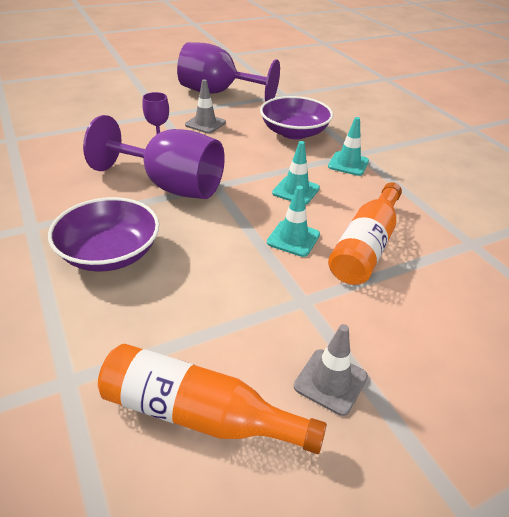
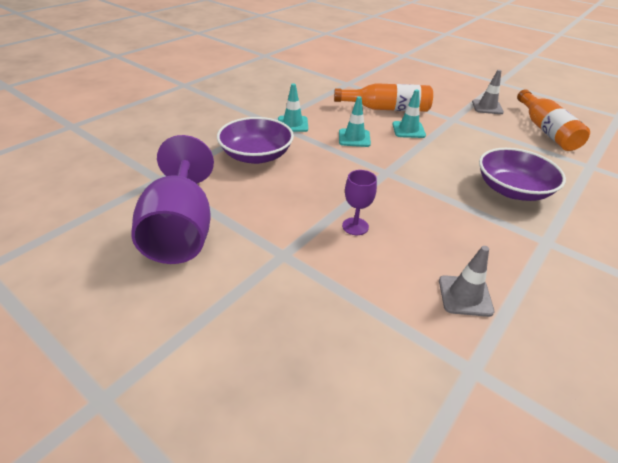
camera: 115 degrees left, 0 degrees up
purple goblet [83,115,225,199] -> none
grey traffic cone [185,79,226,133] -> grey traffic cone moved to [439,246,494,317]

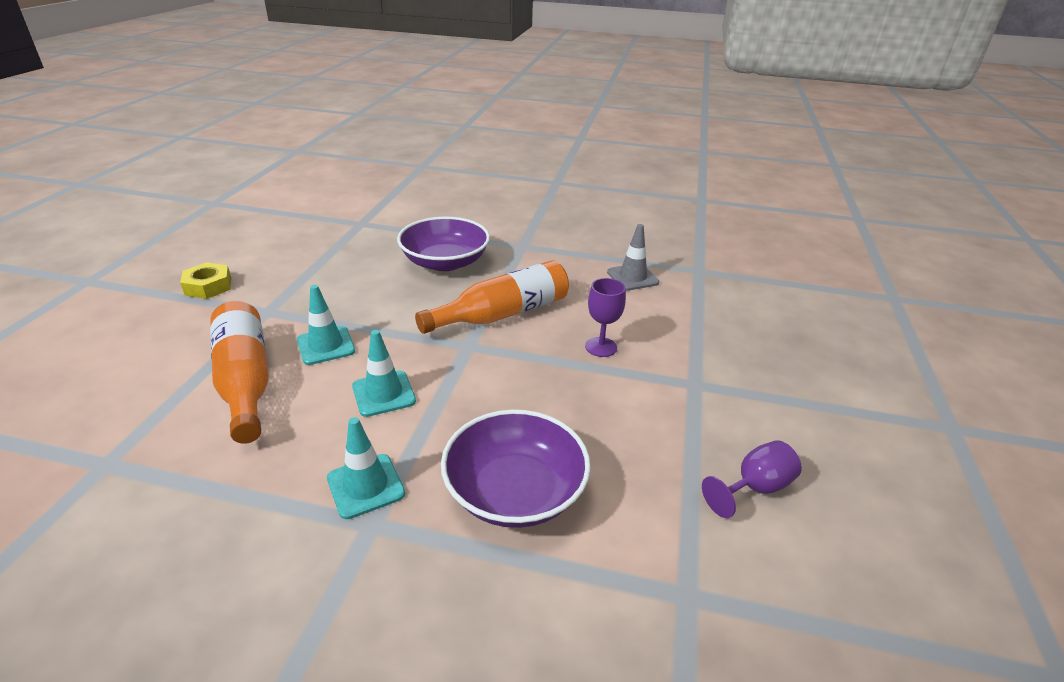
camera: 115 degrees left, 5 degrees down
purple goblet [131,135,214,264] -> purple goblet [702,440,802,518], size x0.45
grey traffic cone [472,70,504,114] -> yellow nut [180,262,231,299]
orange bottle [517,89,590,151] -> orange bottle moved to [415,260,569,334]

